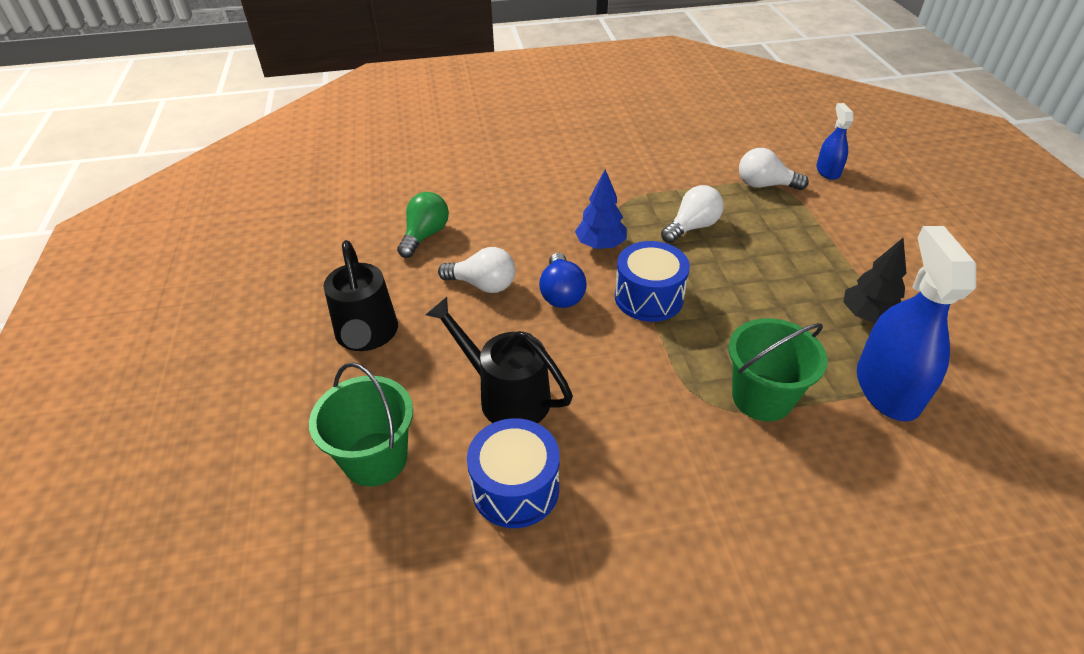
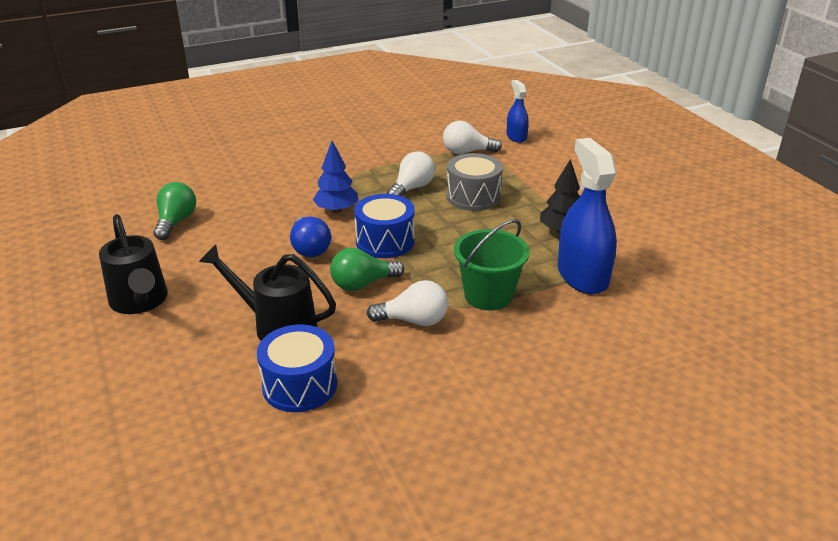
camera: 15 degrees left, 10 degrees down
green bucket [309,362,413,487] -> none
white light bulb [438,247,515,293] -> white light bulb moved to [367,280,448,326]
none -> green light bulb [330,248,404,291]
none -> grey drum [447,153,503,211]

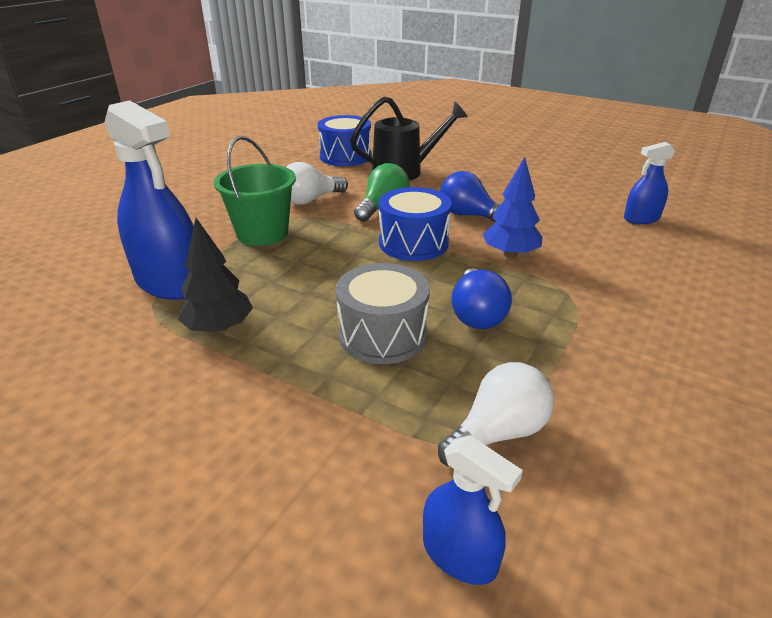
camera: 145 degrees right, 0 degrees up
black watering can [99,214,168,314] -> none
green light bulb [154,182,196,240] -> none
white light bulb [387,152,435,196] -> blue light bulb [451,268,512,329]
none -> blue spray bottle [624,142,675,224]

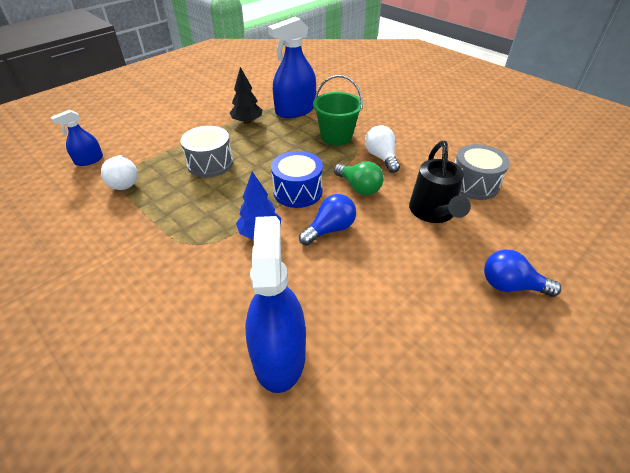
camera: 105 degrees right, 10 degrees up
blue drum [318,115,371,166] -> grey drum [455,144,510,200]
blue light bulb [451,268,512,329] -> blue light bulb moved to [484,249,561,297]
blue spray bottle [624,142,675,224] -> blue spray bottle [246,216,306,393], size x1.87

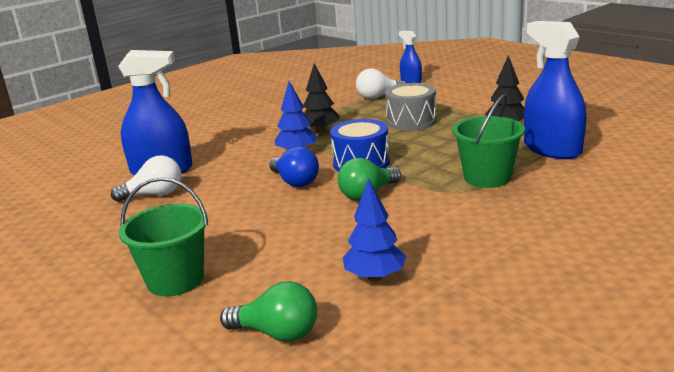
camera: 95 degrees right, 20 degrees down
white light bulb [365,125,400,173] -> white light bulb moved to [111,155,181,202]
black watering can [409,141,471,223] -> none
grey drum [455,144,510,200] -> blue tree [343,178,406,281]
blue light bulb [484,249,561,297] -> green bucket [118,177,208,297]
none -> green light bulb [220,281,317,342]
none -> black tree [303,63,340,133]

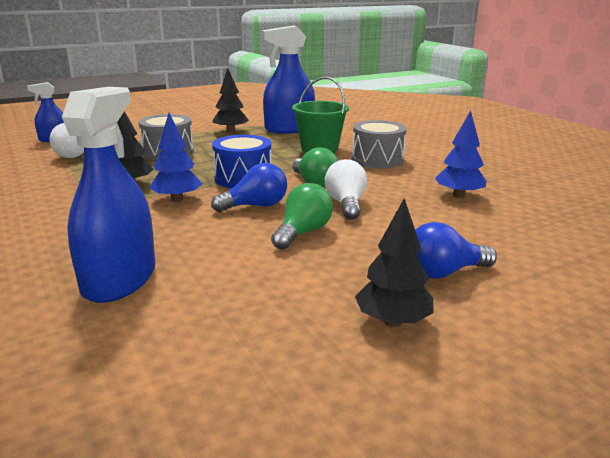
camera: 80 degrees left, 0 degrees up
white light bulb [111,155,181,202] -> white light bulb moved to [325,159,367,220]
green bucket [118,177,208,297] -> blue light bulb [415,222,497,279]
green light bulb [220,281,317,342] -> green light bulb moved to [271,183,333,250]
none -> grey drum [352,120,407,168]
none -> black tree [355,198,434,327]

